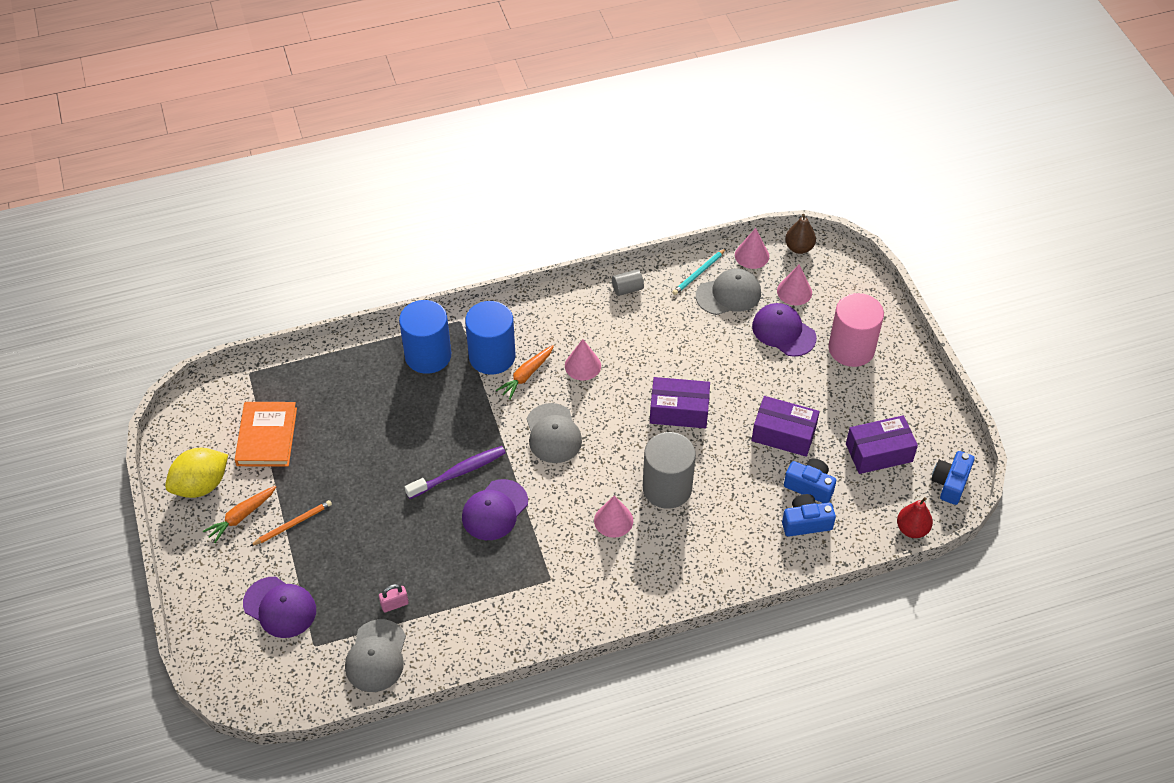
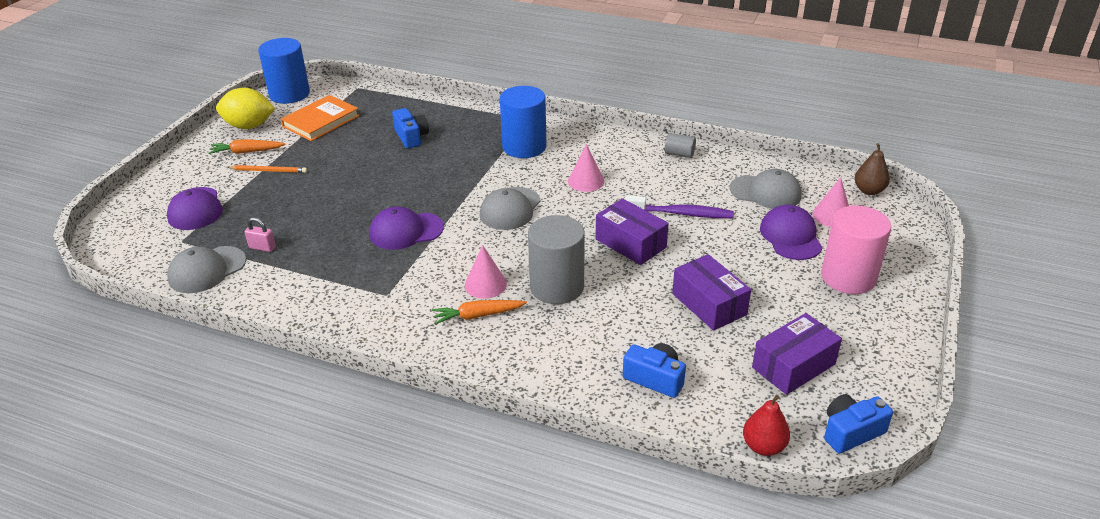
camera: 40 degrees right, 15 degrees down
blue cylinder [399,300,451,374] -> blue cylinder moved to [258,38,310,104]
purple toothbrush [405,446,506,499] -> purple toothbrush moved to [625,195,734,218]
orange carrot [496,345,554,400] -> orange carrot moved to [432,300,527,325]
turquoise pencil [672,249,726,295] -> none
pink cone [735,228,769,269] -> none
blue camera [784,458,836,503] -> blue camera moved to [392,108,429,148]
purple box [846,415,918,474] -> purple box turned 60 degrees counterclockwise [752,313,842,395]

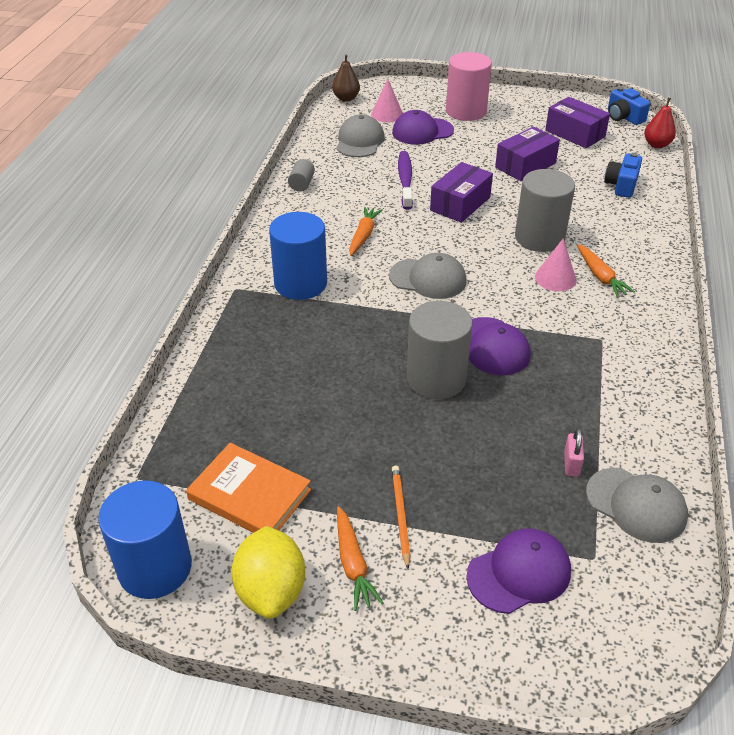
camera: 100 degrees left, 5 degrees up
blue camera [392,108,429,148] -> none
pink cone [568,144,604,192] -> orange carrot [349,207,383,256]
none -> grey cylinder [407,301,473,399]

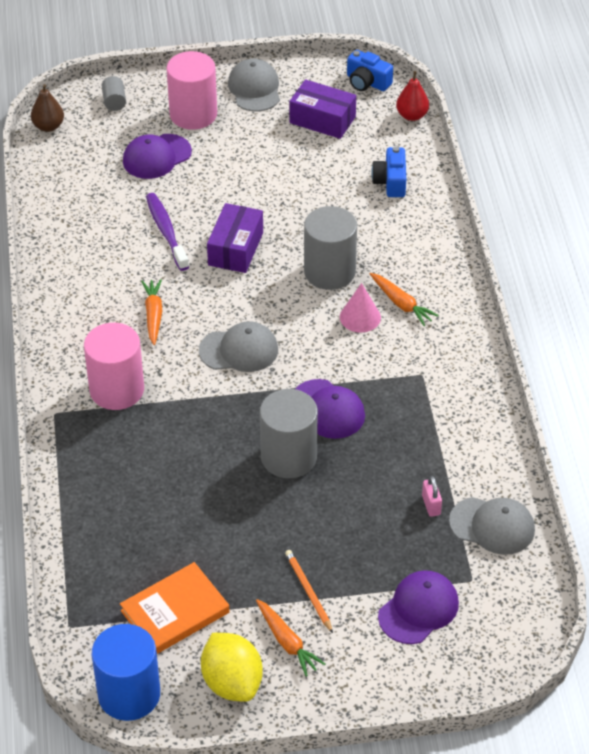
camera: 20 degrees left, 5 degrees up
orange book [186,443,311,533] -> orange book turned 45 degrees counterclockwise [120,562,230,654]
blue cylinder [269,212,327,300] -> pink cylinder [84,323,144,410]
grey cylinder [288,159,315,192] -> grey cylinder moved to [102,76,126,111]
grey cap [336,114,385,157] -> grey cap moved to [228,58,280,112]
pink cone [371,79,403,122] -> none
purple box [495,127,560,181] -> none

